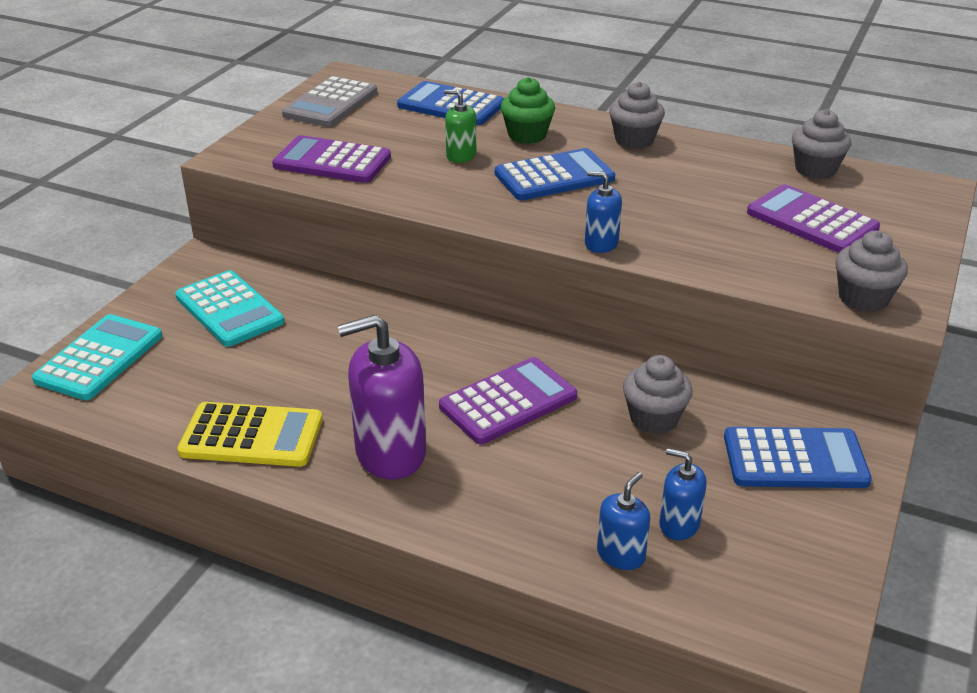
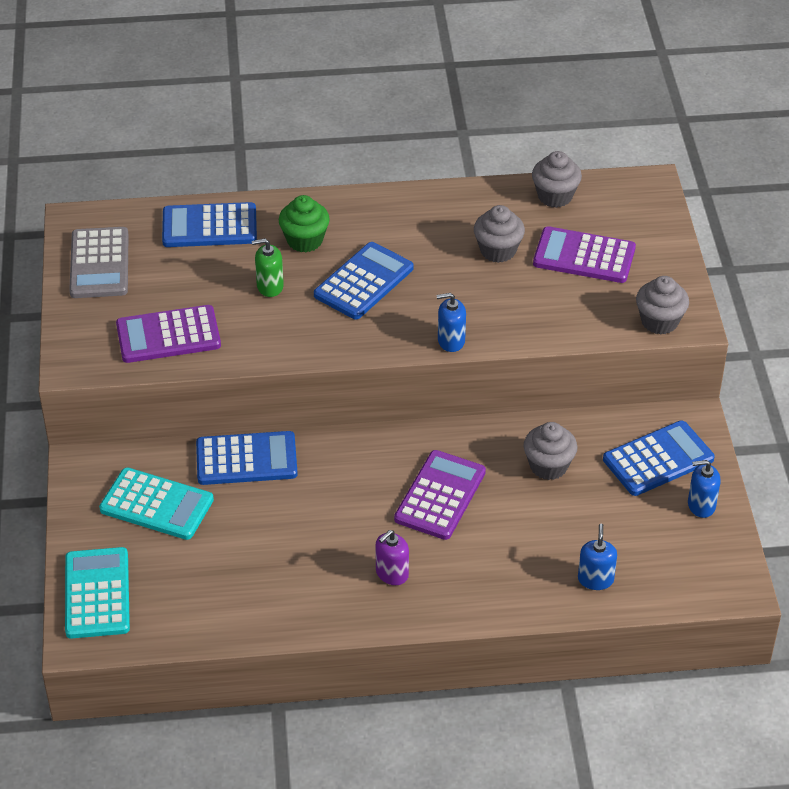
camera: 30 degrees left, 10 degrees up
yellow calculator [177,402,322,467] -> none
purple soap dispenser [338,315,426,480] -> purple soap dispenser [375,530,409,585], size x0.52
grey cupcake [609,82,665,149] -> grey cupcake moved to [474,205,525,263]
blue soap dispenser [659,448,707,540] -> blue soap dispenser moved to [688,460,721,518]
none -> blue calculator [196,431,298,485]

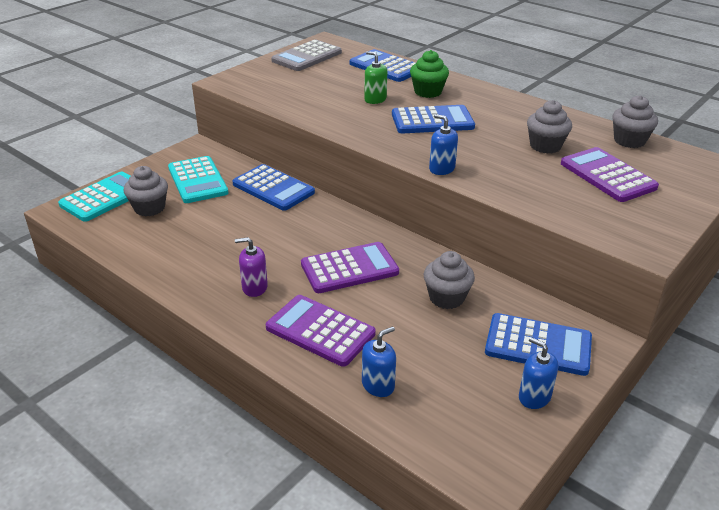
camera: 45 degrees right, 10 degrees down
purple calculator [116,305,221,363] -> purple calculator moved to [266,295,376,367]
grey cupcake [636,276,689,335] -> grey cupcake moved to [124,166,168,216]

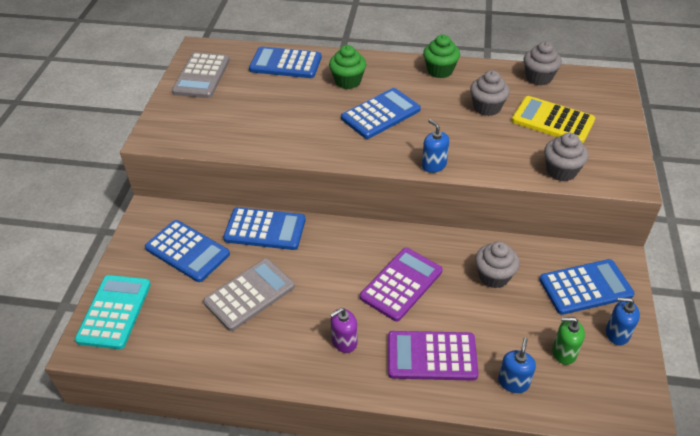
camera: 30 degrees left, 10 degrees up
grey cupcake [124,166,168,216] -> grey cupcake moved to [544,133,589,181]
turquoise calculator [168,156,228,203] -> blue calculator [145,220,230,282]
green soap dispenser [364,51,387,104] -> green soap dispenser moved to [552,317,585,365]
blue soap dispenser [429,114,458,175] -> blue soap dispenser turned 45 degrees clockwise [422,119,449,173]
purple calculator [561,147,659,202] -> yellow calculator [512,96,595,143]
none -> grey calculator [203,258,295,331]
none -> green cupcake [423,35,460,78]

